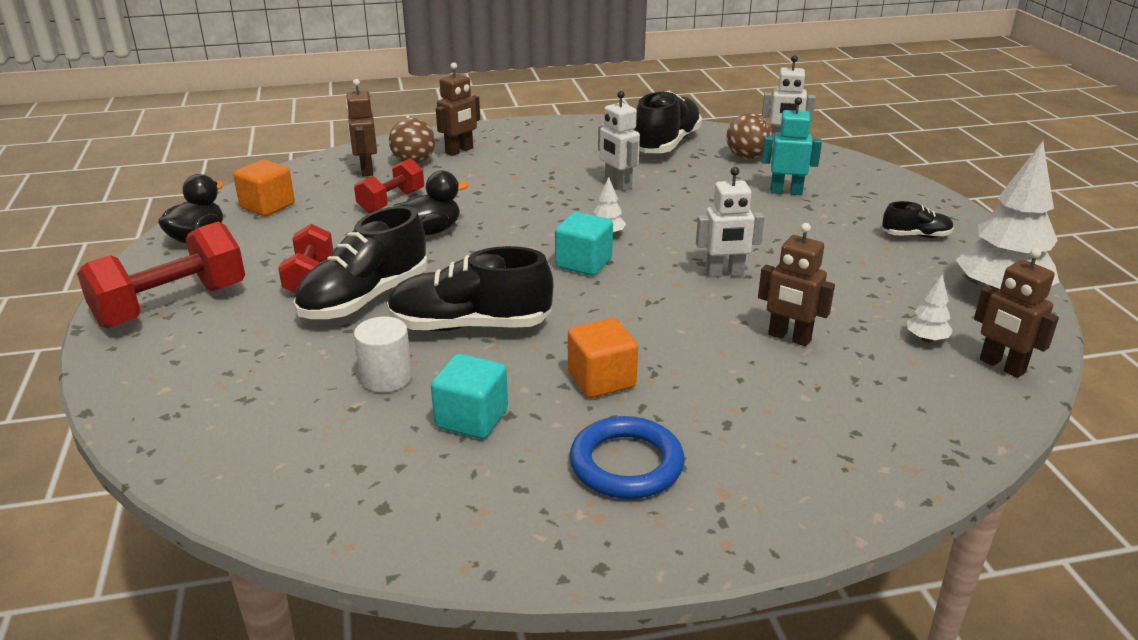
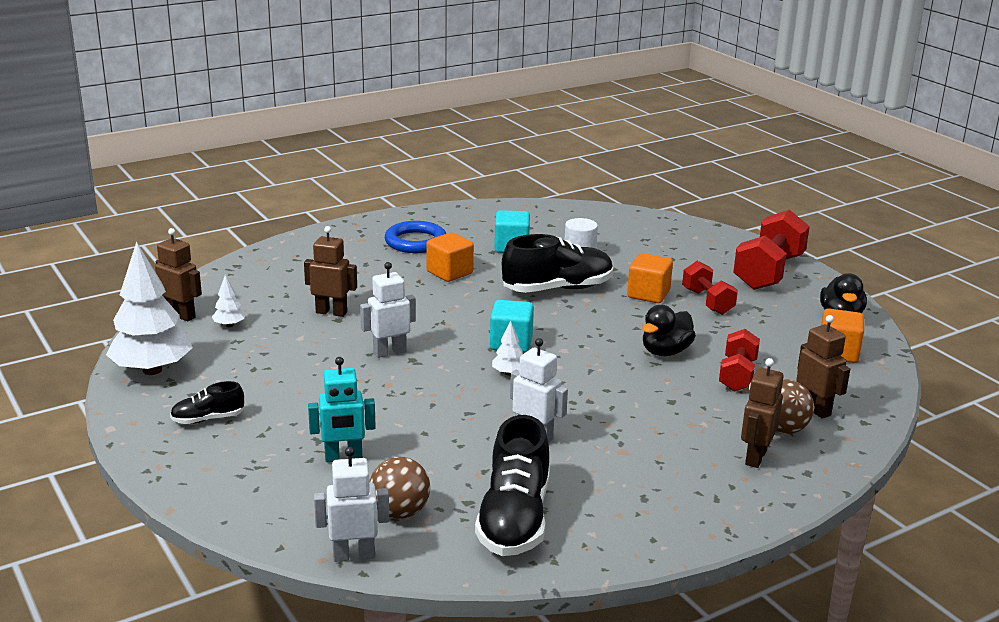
camera: 160 degrees right, 5 degrees down
black shoe [294,206,428,319] -> orange cube [627,253,673,303]

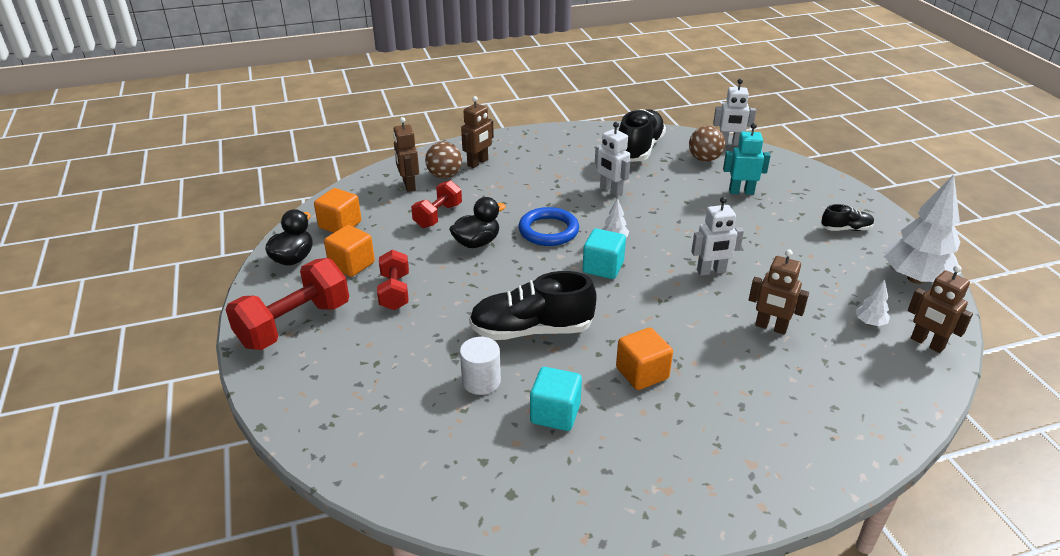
camera: 165 degrees left, 10 degrees up
blue ring [385,221,446,253] -> blue ring moved to [519,207,579,246]
orange cube [627,253,673,303] -> orange cube moved to [324,225,375,277]

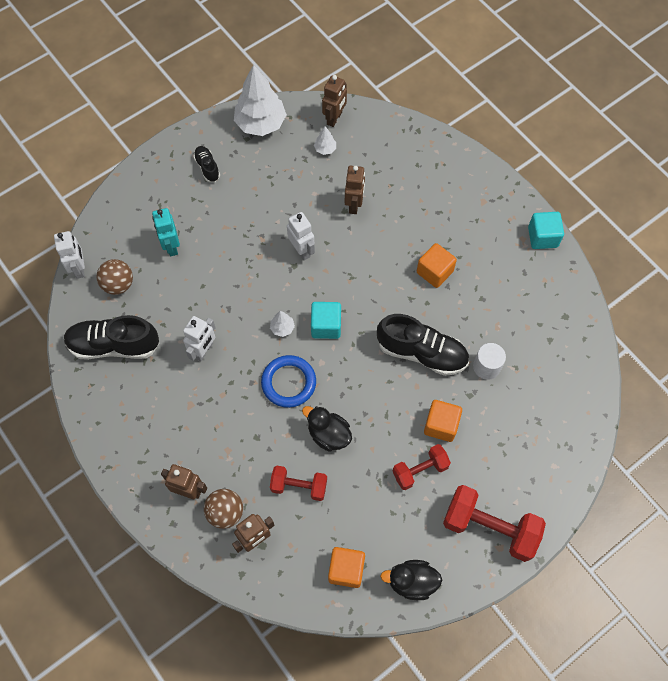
camera: 110 degrees left, 30 degrees up
orange cube [324,225,375,277] -> orange cube moved to [424,400,462,442]
black shoe [469,271,597,340] -> black shoe turned 45 degrees counterclockwise [377,314,469,376]
turquoise cube [530,367,582,431] -> turquoise cube moved to [528,212,564,249]

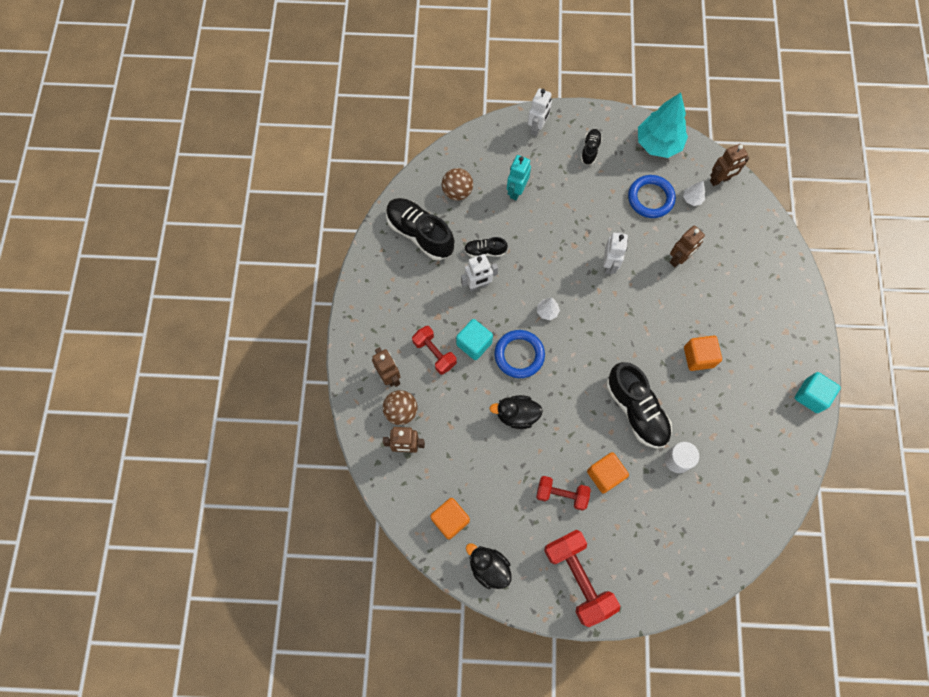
camera: 40 degrees right, 5 degrees up
white robot [54,231,85,279] -> white robot moved to [528,88,552,136]
white tree [234,64,287,136] -> turquoise tree [638,93,688,158]
red dumbbell [270,465,327,501] -> red dumbbell moved to [412,326,457,375]
black duck [302,406,352,452] -> black duck turned 75 degrees counterclockwise [489,395,543,429]
turquoise cube [311,302,341,339] -> turquoise cube moved to [456,319,493,360]
none -> black shoe [464,237,508,258]
none -> blue ring [628,175,676,218]

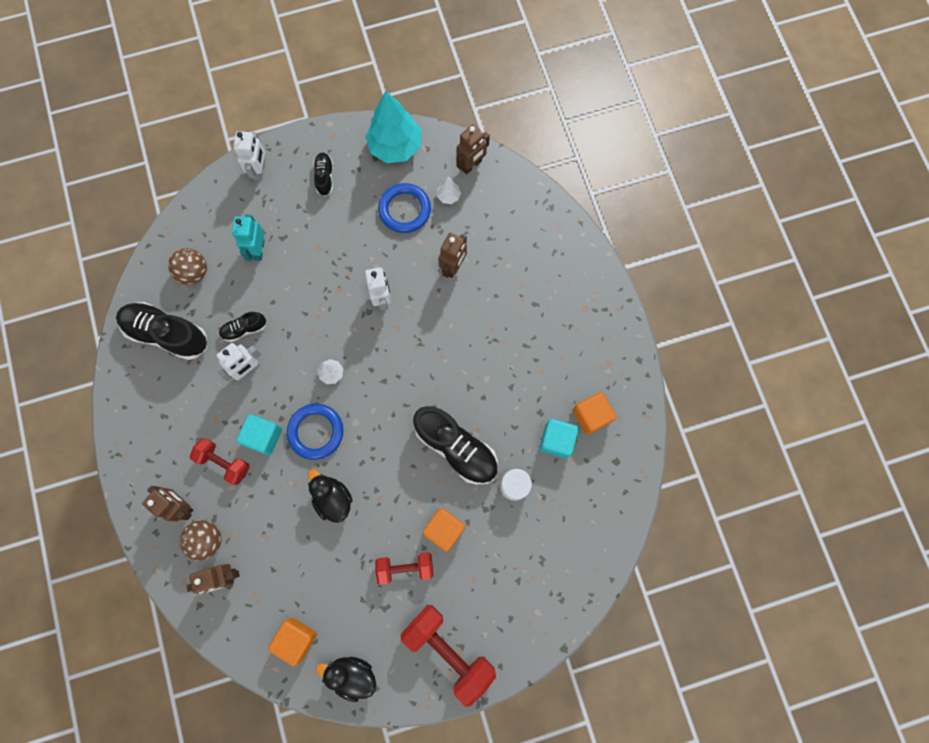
camera: 20 degrees left, 5 degrees up
black duck [489,395,543,429] -> black duck turned 75 degrees clockwise [308,469,353,523]
orange cube [684,336,722,371] -> orange cube moved to [573,392,616,435]
turquoise cube [795,372,841,413] -> turquoise cube moved to [539,419,579,458]

